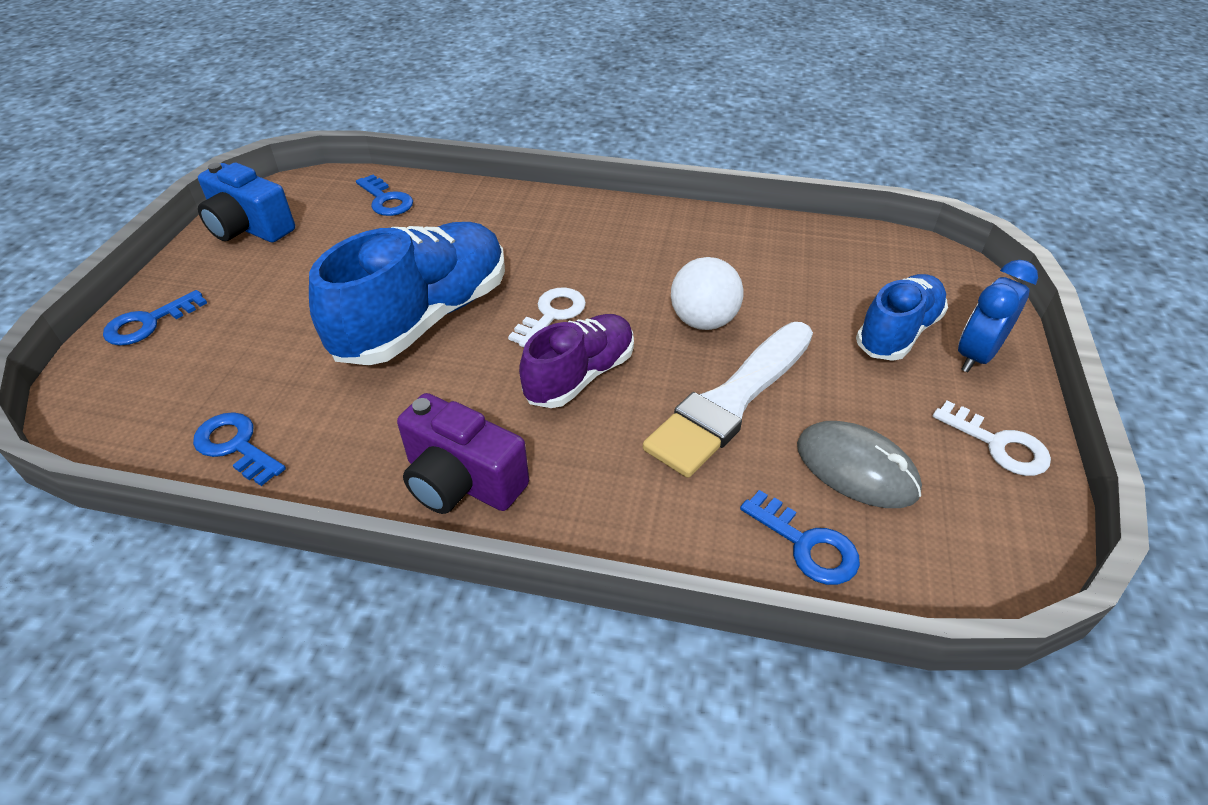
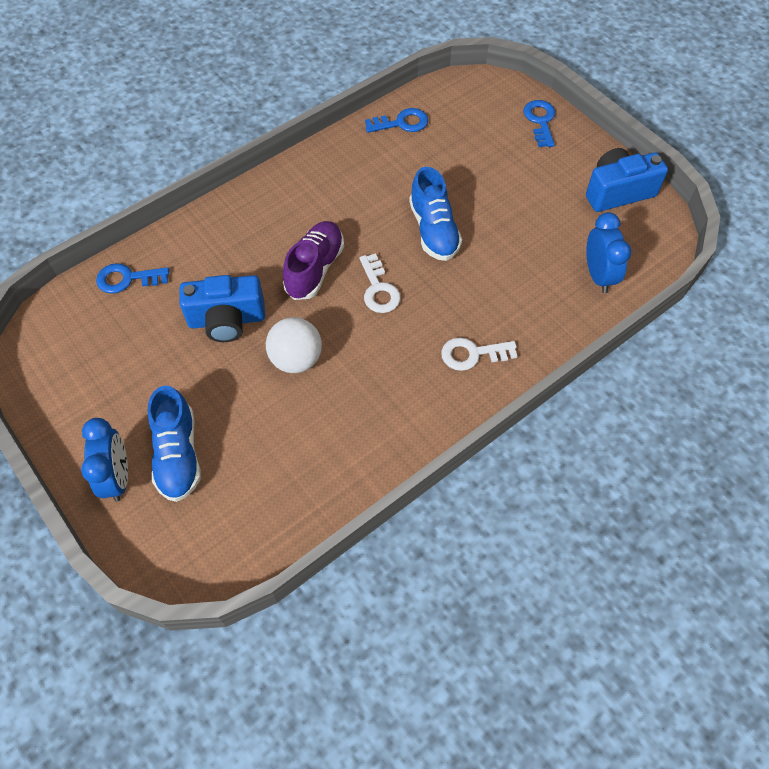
camera: 130 degrees right, 15 degrees up
blue shoe [309,222,505,365] -> blue shoe [409,167,462,261], size x0.60
blue key [356,175,413,216] -> blue clock [586,212,631,293]
purple camera [397,393,529,514] -> none
purple shoe [519,314,634,408] -> purple shoe turned 150 degrees counterclockwise [283,221,344,300]
white brush [643,322,813,478] -> blue camera [180,275,265,342]
grey mouse [797,421,922,508] -> none
white key [933,401,1051,476] -> white key moved to [441,337,518,371]

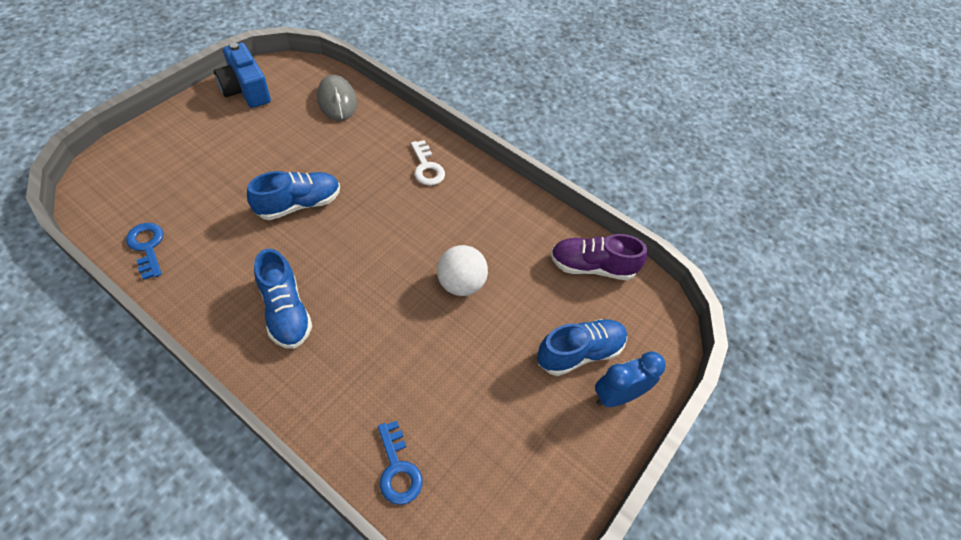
camera: 110 degrees left, 5 degrees down
blue camera [180,275,265,342] -> none
purple shoe [283,221,344,300] -> purple shoe moved to [550,234,647,280]
white key [359,253,401,313] -> none
blue key [523,100,555,147] -> none
blue clock [586,212,631,293] -> grey mouse [317,75,357,121]
none -> blue shoe [254,249,312,349]

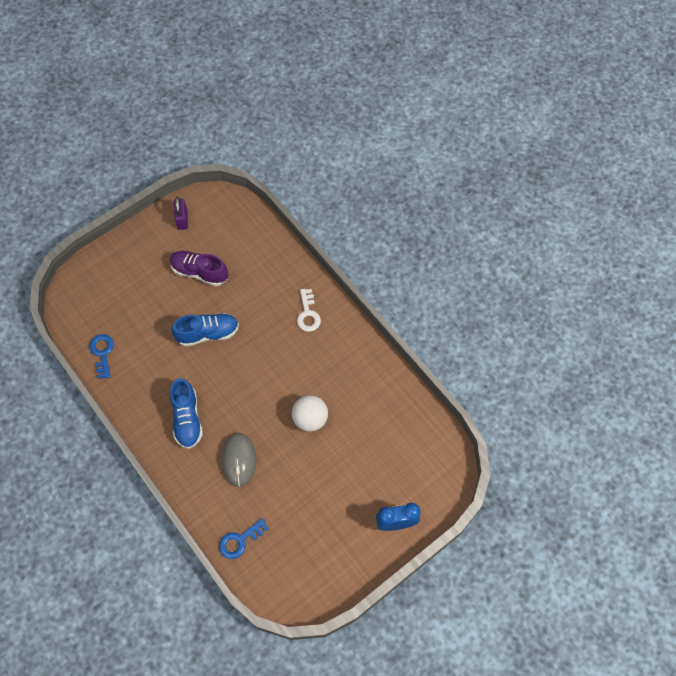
camera: 20 degrees right, 10 degrees up
blue camera [214,43,271,108] -> purple padlock [174,197,188,230]
grey mouse [317,75,357,121] -> grey mouse moved to [222,433,256,487]
blue key [378,421,422,505] -> blue key turned 60 degrees clockwise [219,518,269,559]
blue shoe [537,319,627,376] -> none
purple shoe [550,234,647,280] -> purple shoe moved to [170,251,228,286]

